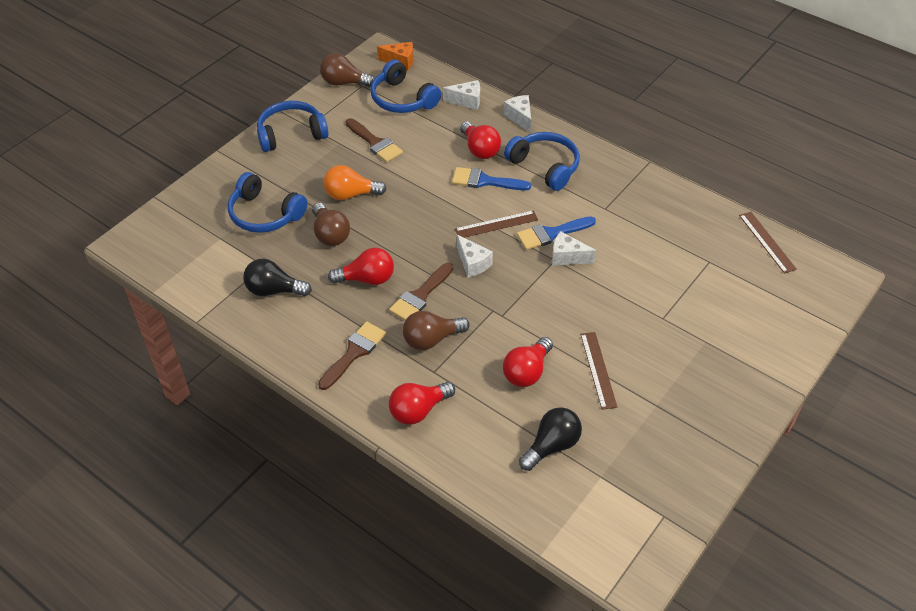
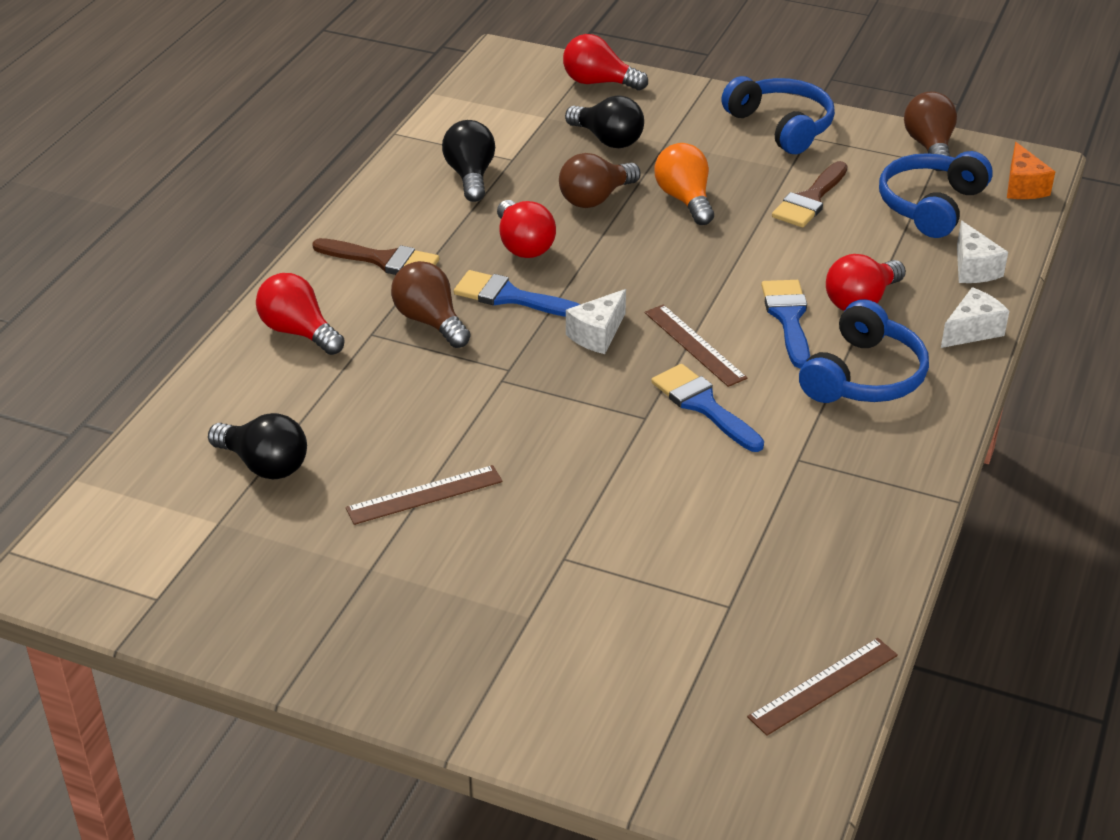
camera: 75 degrees right, 10 degrees down
blue headphones [228,172,307,233] -> black light bulb [565,95,644,148]
brown brush [389,263,454,321] -> blue brush [454,270,581,317]
red light bulb [503,337,553,387] -> red light bulb moved to [563,34,648,91]
white cheese [552,231,596,265] -> none

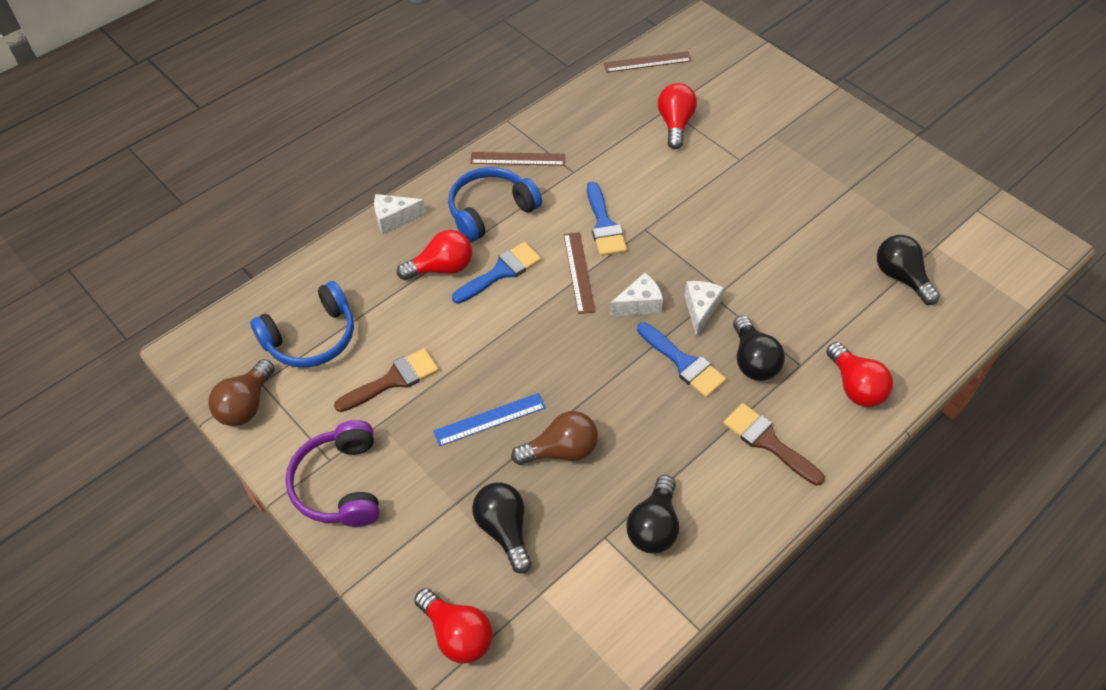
camera: 155 degrees left, 15 degrees up
brown ruler [346,465,503,525] -> brown ruler moved to [470,152,565,166]
brown light bulb [391,261,471,348] -> black light bulb [733,315,785,381]
red light bulb [497,200,556,258] -> red light bulb moved to [658,83,697,149]
orange light bulb [655,143,714,225] -> blue ruler [433,393,546,446]
blue headphones [721,76,835,154] -> purple headphones [285,420,379,527]
blue brush [761,280,810,368] -> blue brush turned 150 degrees counterclockwise [452,242,541,304]
white cheese [957,221,1008,283] -> white cheese moved to [684,281,724,337]
orange cheese [1007,142,1055,199] -> none

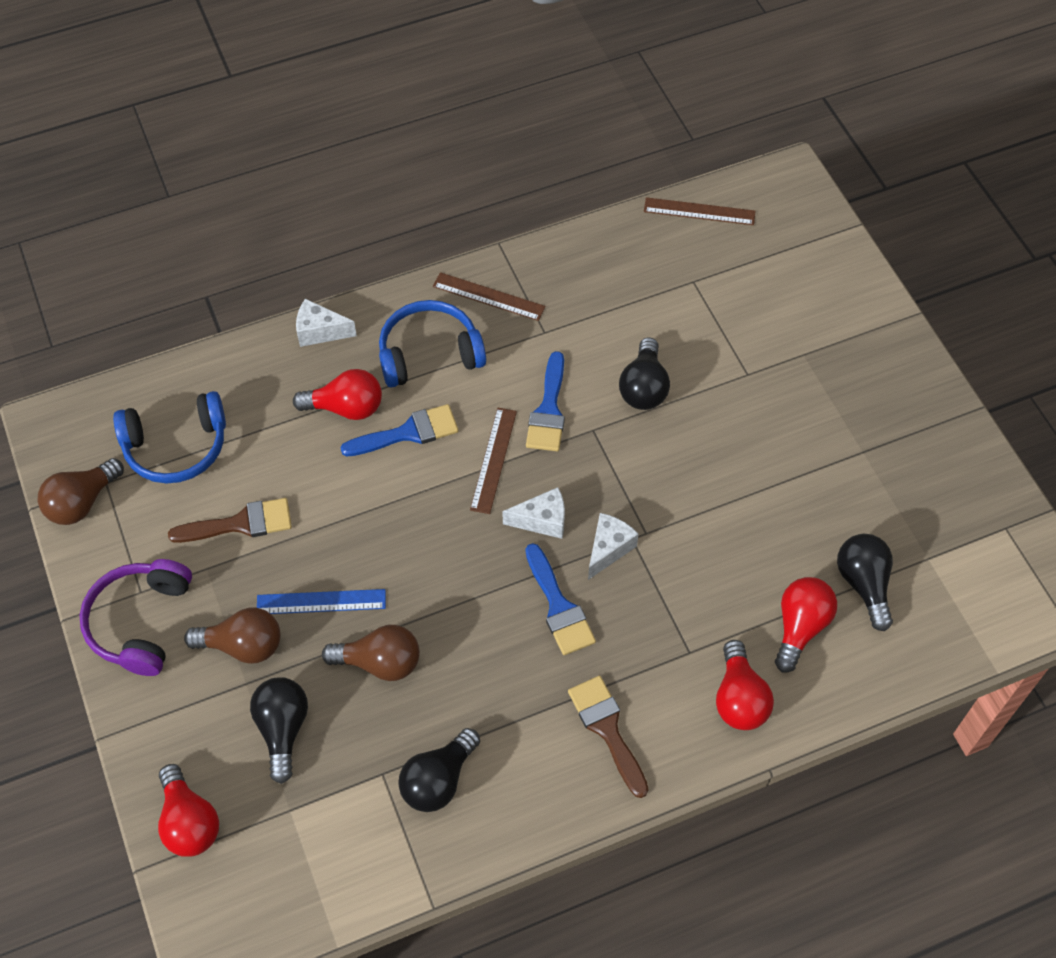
camera: 20 degrees right, 5 degrees up
red light bulb [658,83,697,149] -> red light bulb moved to [775,577,837,673]
black light bulb [733,315,785,381] -> black light bulb moved to [619,337,670,410]
none -> brown light bulb [184,608,280,664]

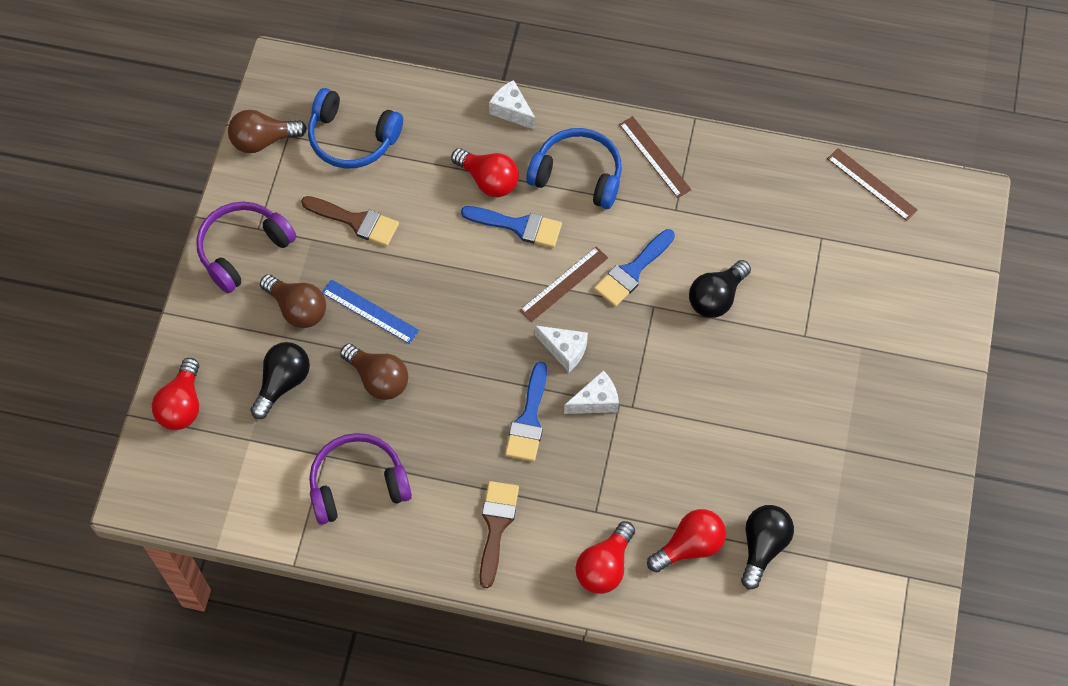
camera: 35 degrees right, 5 degrees up
black light bulb [398,728,480,812] -> purple headphones [309,433,412,525]

